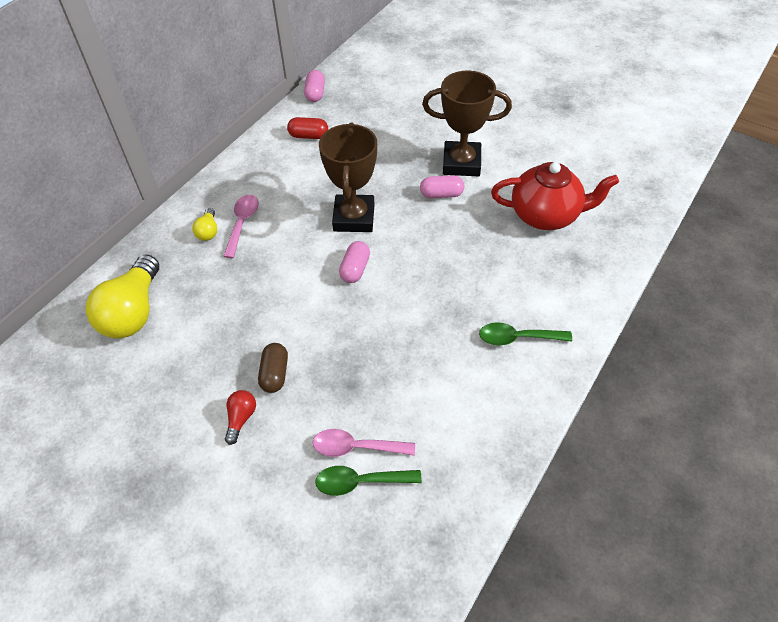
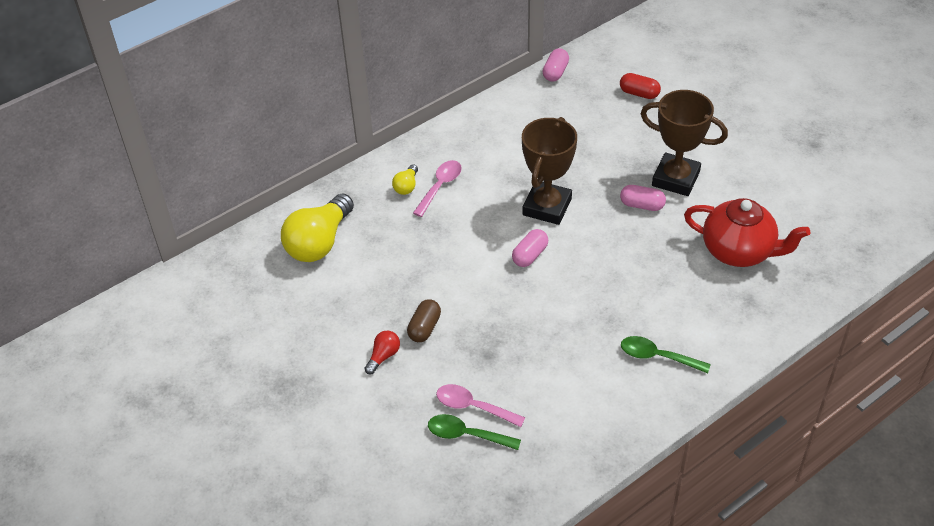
camera: 20 degrees right, 5 degrees down
red capsule [287,117,328,139] -> red capsule moved to [620,73,661,99]

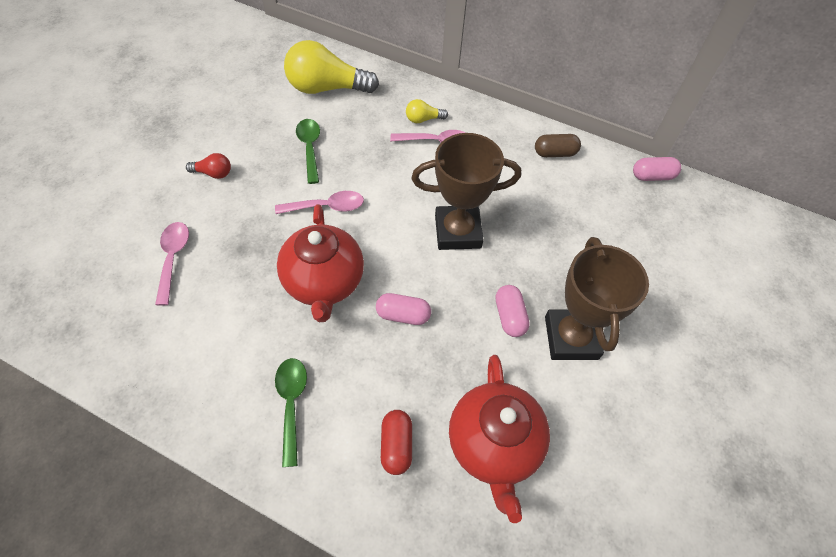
camera: 60 degrees right, 10 degrees up
brown capsule [407,299,441,342] -> brown capsule moved to [535,134,581,157]
green spoon [428,414,521,450] -> green spoon moved to [296,119,320,184]
pink capsule [512,229,548,267] -> pink capsule moved to [376,293,431,325]
red capsule [620,73,661,99] -> red capsule moved to [381,410,412,475]
none -> pink spoon [275,191,364,214]
none -> red teapot [277,204,364,322]

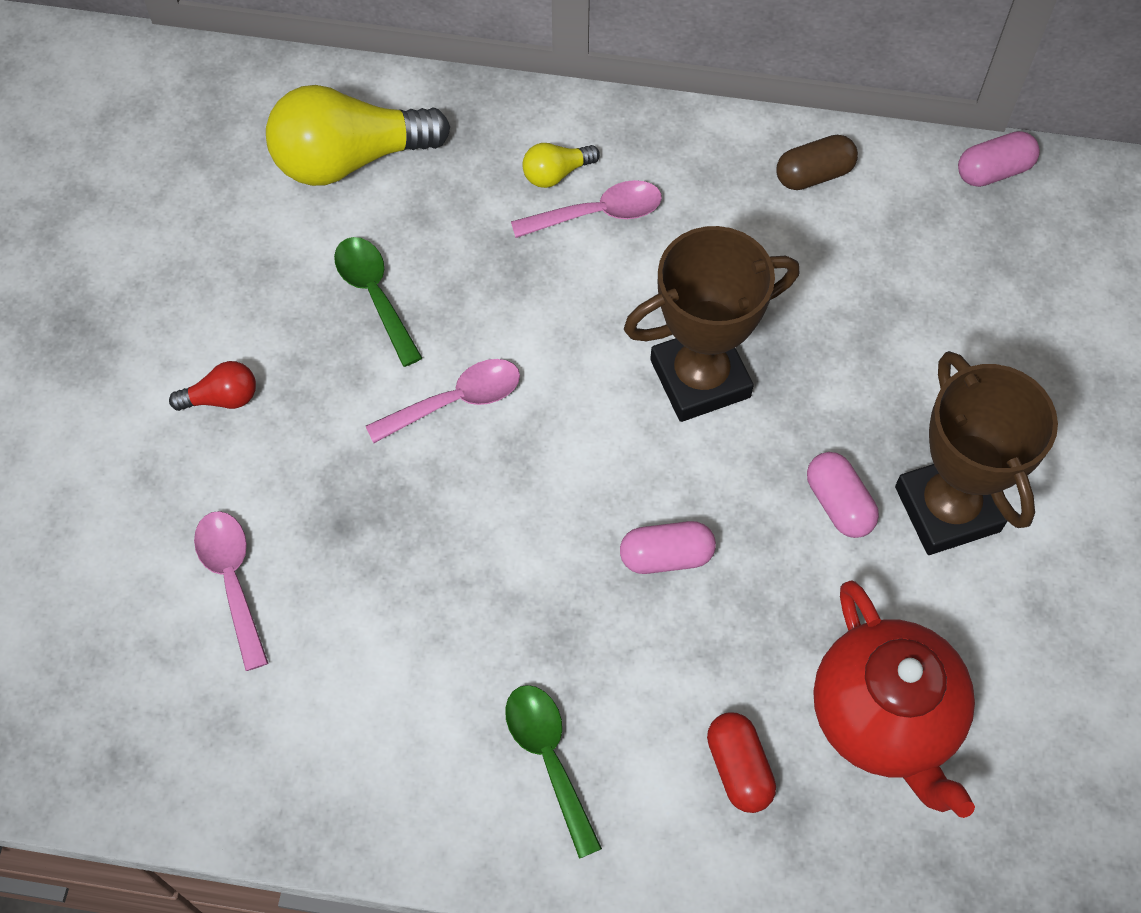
camera: 15 degrees left, 5 degrees up
red teapot [277,204,364,322] -> none

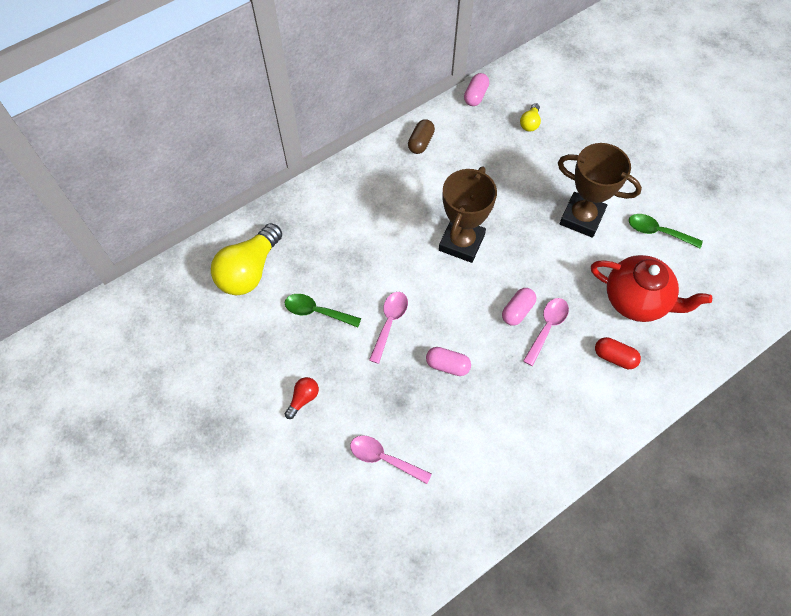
camera: 45 degrees left, 0 degrees up
green spoon [505,685,602,859] -> green spoon moved to [629,214,703,248]
pink spoon [511,180,662,238] -> pink spoon moved to [523,298,569,366]
yellow light bulb [522,143,600,188] -> yellow light bulb moved to [520,103,541,131]
pink capsule [807,452,879,538] -> pink capsule moved to [426,347,471,376]

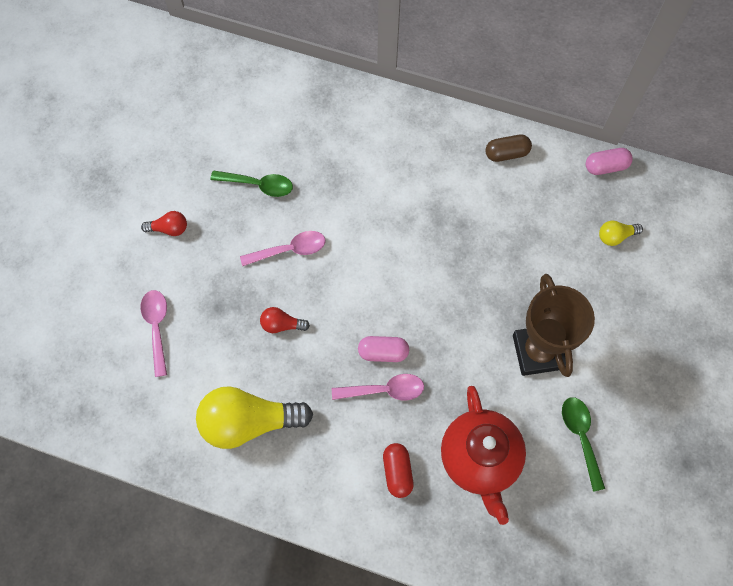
camera: 55 degrees right, 5 degrees up
yellow light bulb [211,223,282,295] -> yellow light bulb moved to [196,386,313,449]
green spoon [285,294,361,327] -> green spoon turned 120 degrees clockwise [210,170,293,197]
pink capsule [426,347,471,376] -> red light bulb [260,307,310,333]
brown trophy [439,167,497,263] -> none

